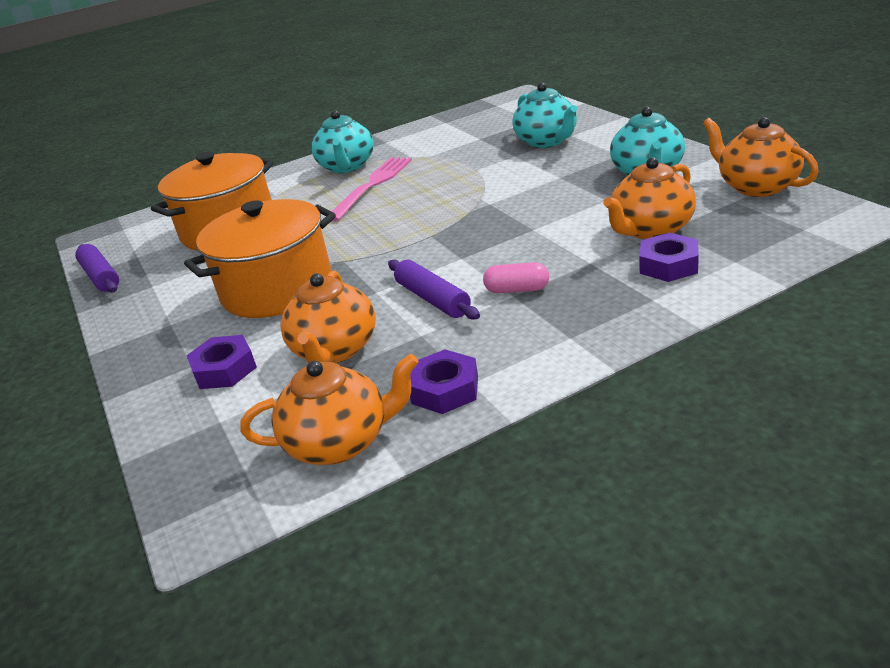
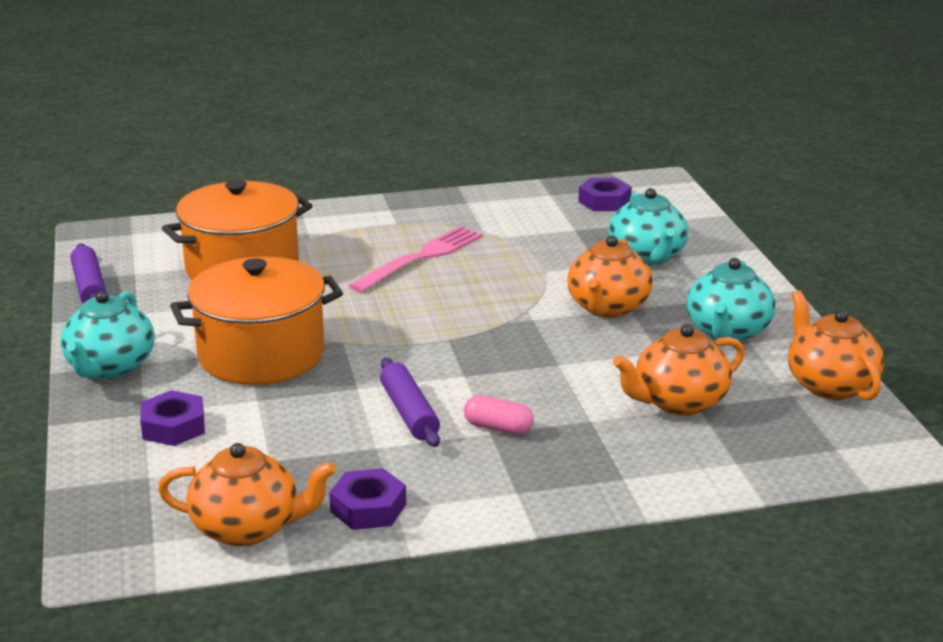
camera: 10 degrees right, 5 degrees down
orange teapot [280,271,376,363] -> orange teapot moved to [567,235,653,318]
turquoise teapot [311,110,374,173] -> turquoise teapot moved to [60,291,154,379]
purple nut [639,233,699,282] -> purple nut moved to [578,178,632,211]

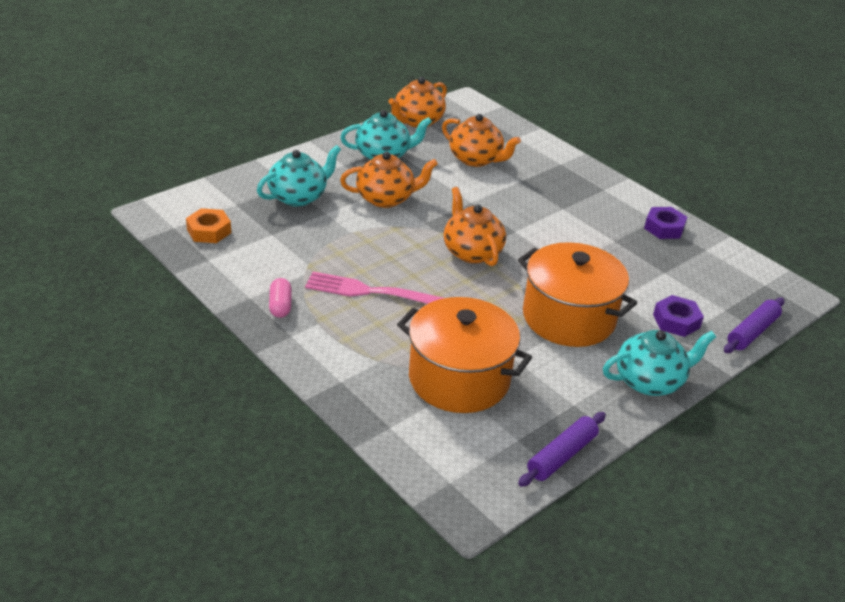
camera: 120 degrees left, 10 degrees up
orange teapot [158,443,336,546] -> orange teapot moved to [444,187,506,266]
purple rolling pin [380,358,440,447] -> purple rolling pin moved to [724,297,784,353]
pink capsule [464,395,534,435] -> pink capsule moved to [269,278,292,318]
purple nut [578,178,632,211] -> orange nut [186,208,231,243]

